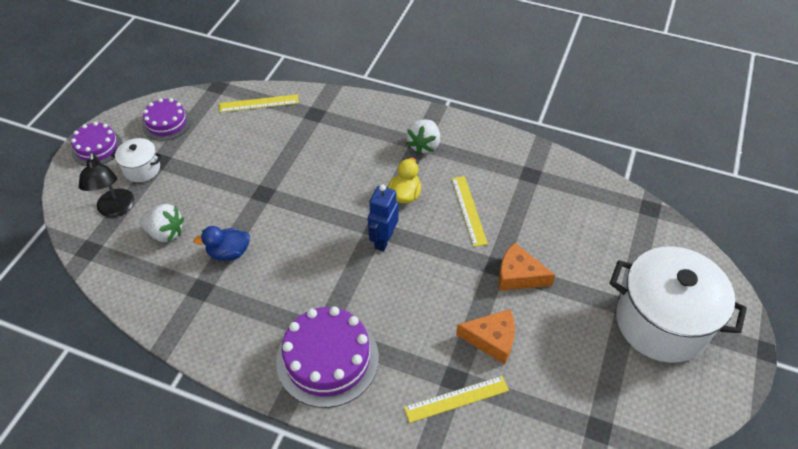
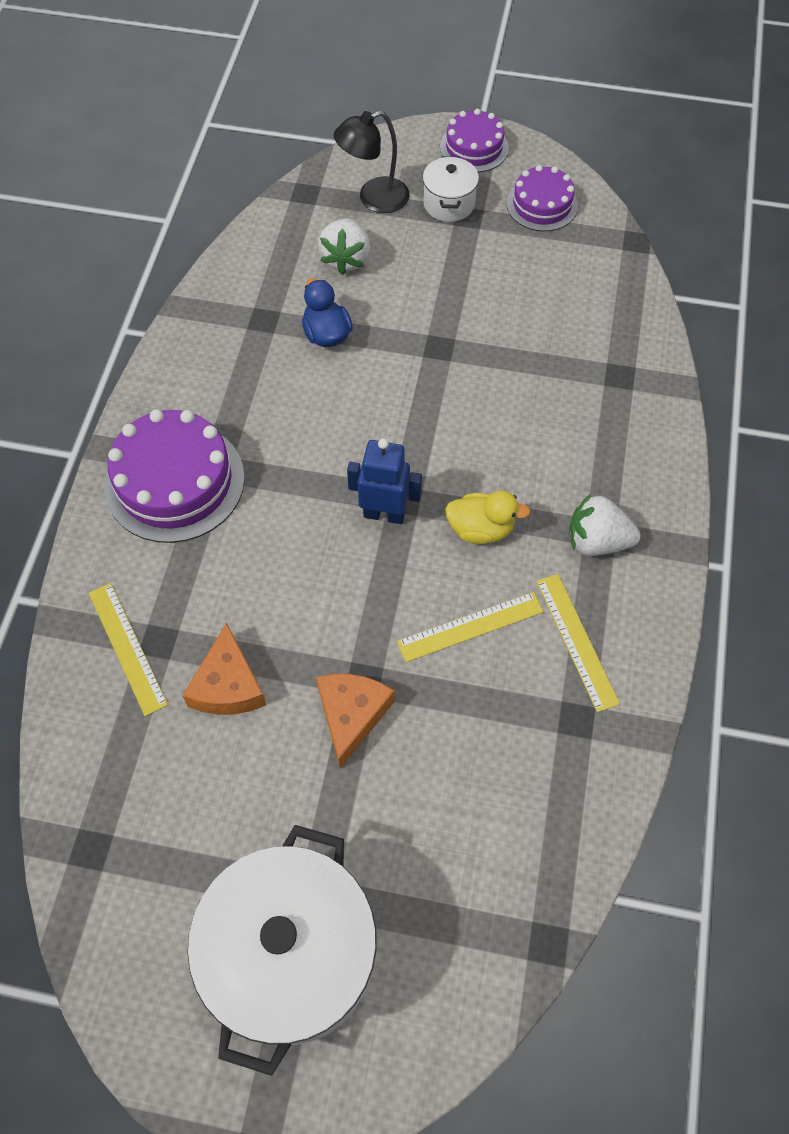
camera: 80 degrees right, 10 degrees up
yellow ruler [219,94,299,112] -> yellow ruler moved to [536,574,620,712]

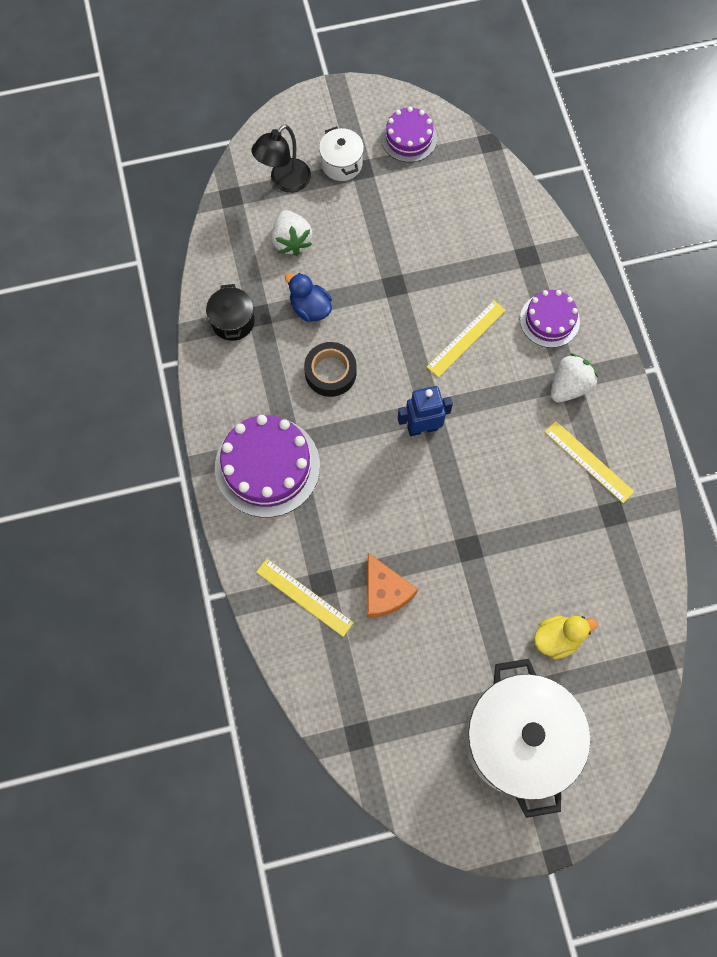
camera: 25 degrees left, 10 degrees up
orange cheese [316,674,395,769] -> none
yellow ruler [397,592,544,662] -> yellow ruler moved to [427,301,506,378]
purple cake [440,109,509,173] -> purple cake moved to [520,290,580,348]
yellow duck [445,490,531,544] -> yellow duck moved to [534,616,598,659]
white strawberry [569,494,641,556] -> white strawberry turned 150 degrees clockwise [551,353,598,402]
none -> black pot [206,284,255,341]
none -> black tape [304,342,357,397]

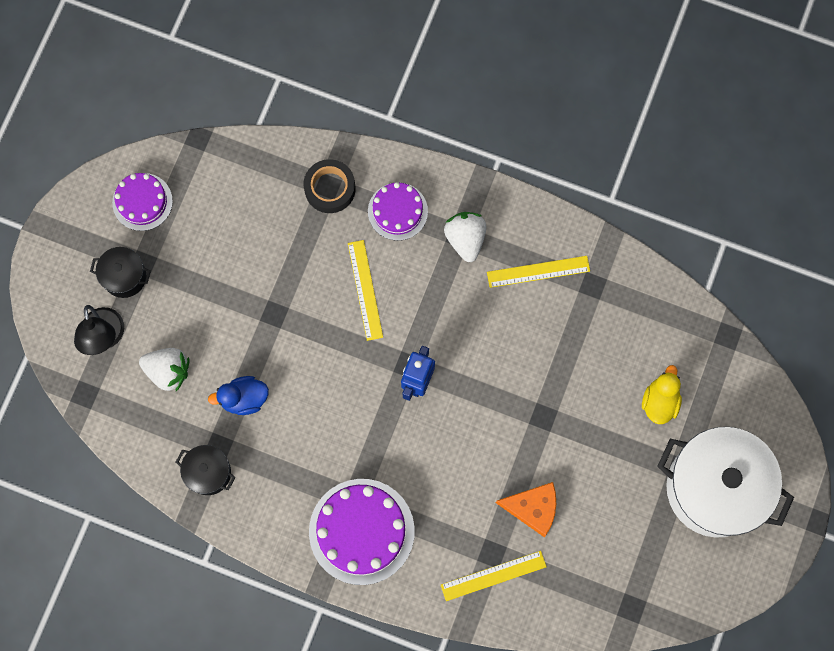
camera: 55 degrees left, 5 degrees up
black tape [304,342,357,397] -> black tape moved to [304,159,355,213]
white pot [319,126,364,181] -> black pot [90,247,151,298]

